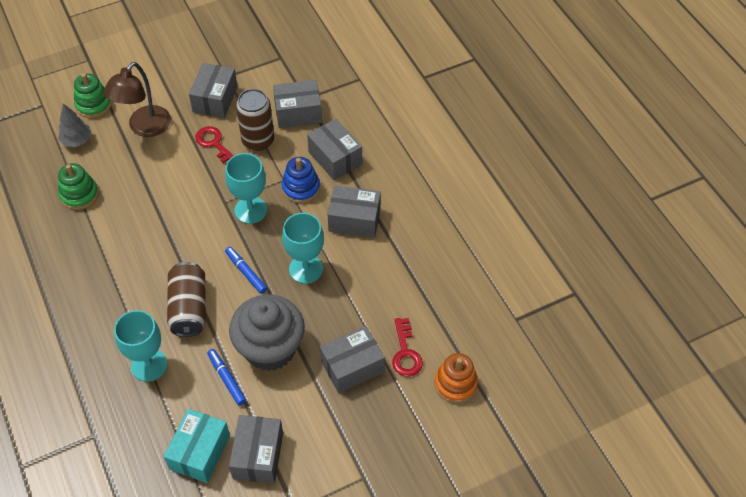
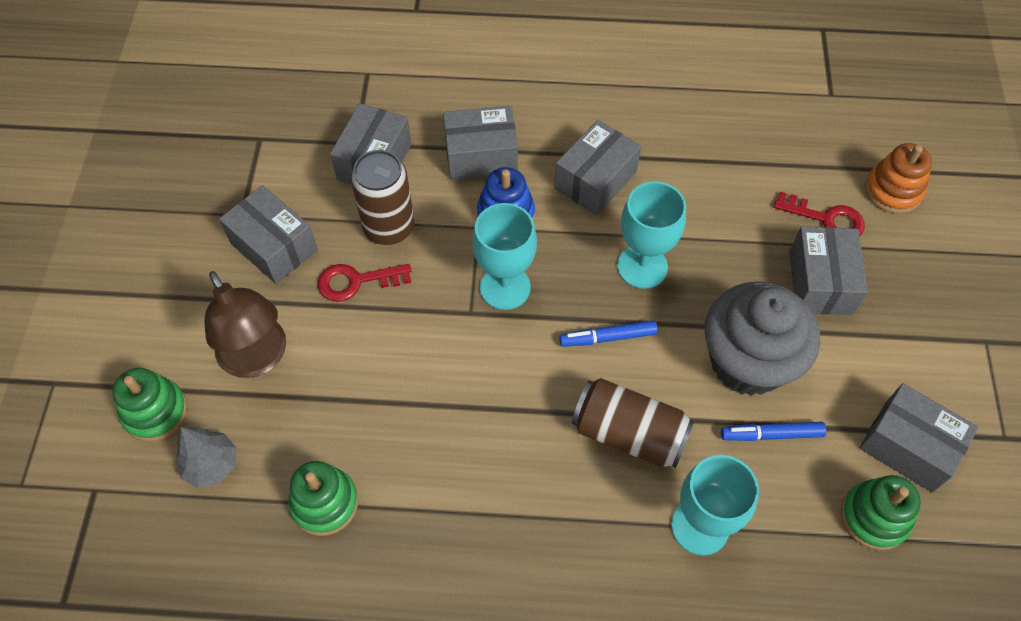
camera: 60 degrees left, 5 degrees up
turquoise box [164,409,230,483] -> green stacking toy [841,475,921,551]

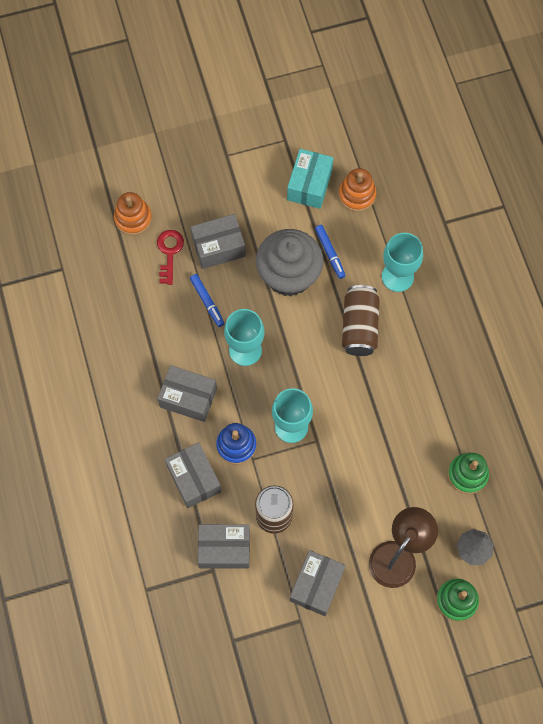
camera: 110 degrees left, 10 degrees up
red key [318,264,411,302] -> none
blue marker [559,321,658,347] -> blue marker moved to [190,274,225,327]
green stacking toy [841,475,921,551] -> orange stacking toy [339,168,376,212]
grey box [859,383,978,493] -> turquoise box [287,149,334,209]

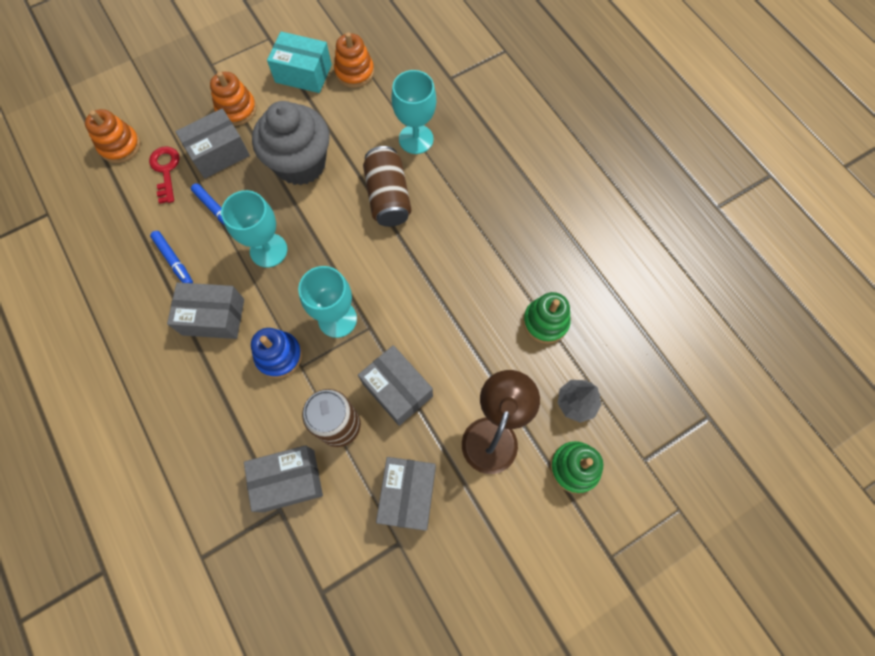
camera: 15 degrees left, 0 degrees up
grey box [165,442,222,508] -> grey box moved to [358,345,433,426]
turquoise box [287,149,334,209] -> turquoise box turned 75 degrees counterclockwise [267,32,332,93]
blue marker [315,225,346,279] -> blue marker moved to [150,231,193,283]
none -> orange stacking toy [210,72,257,126]

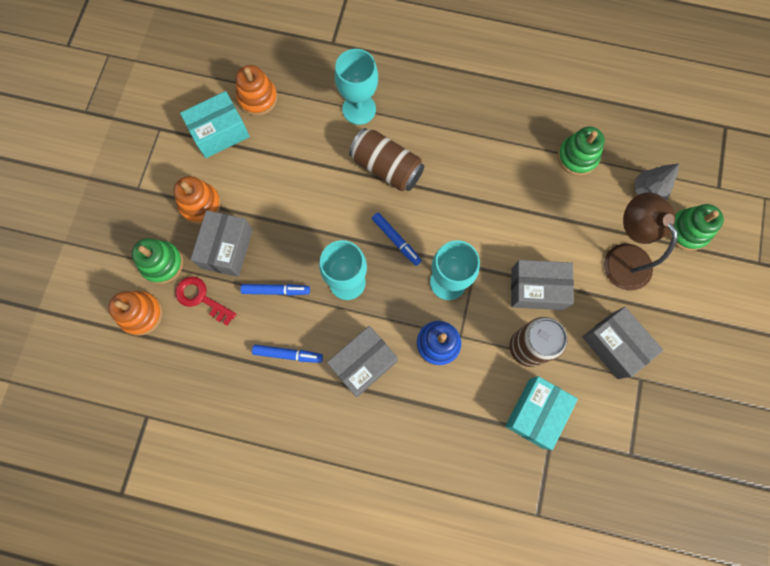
camera: 45 degrees left, 5 degrees up
grey box [244,445,323,512] -> turquoise box [505,376,578,450]
grey cupcake [252,101,330,185] -> none
none -> green stacking toy [132,238,183,284]
none -> blue marker [372,212,422,266]

